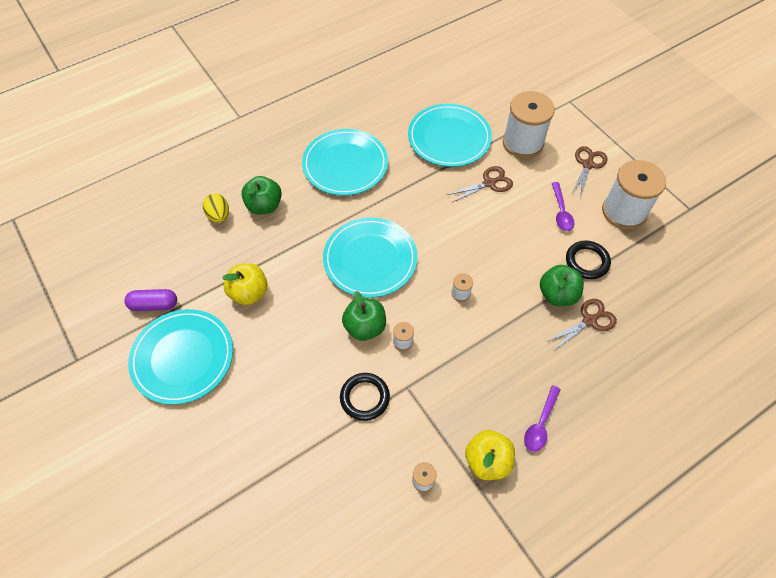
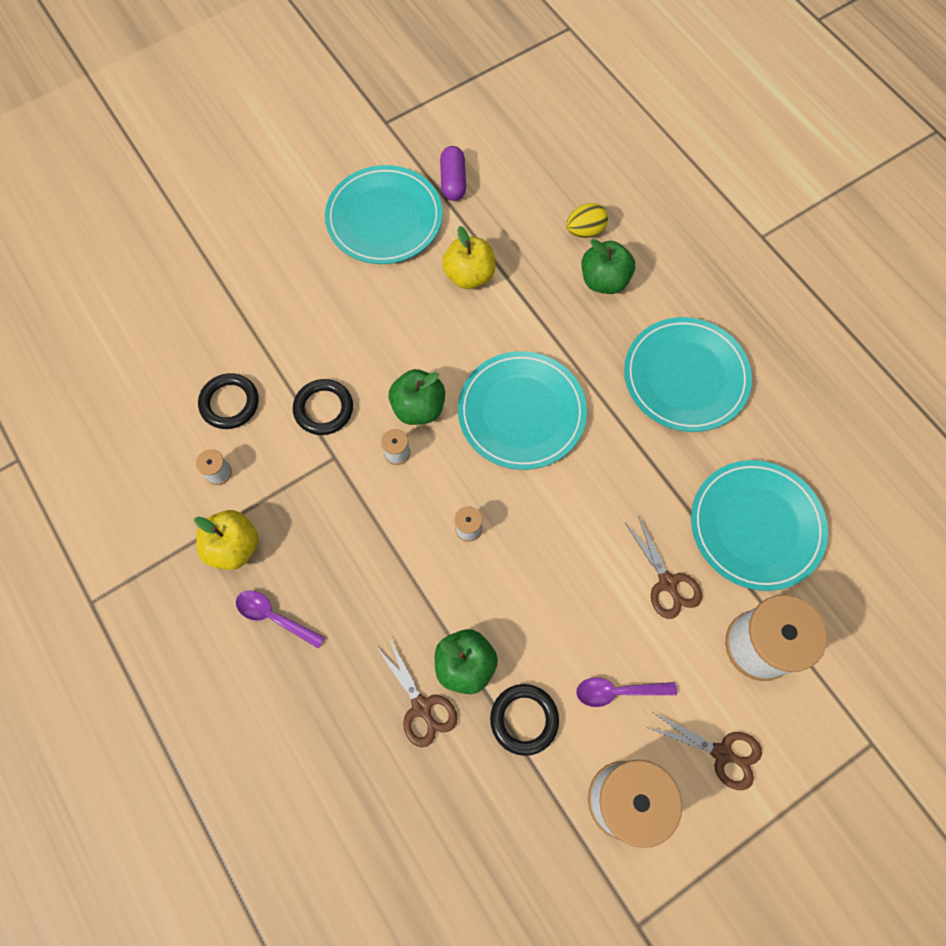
camera: 90 degrees right, 10 degrees up
none -> black ring [198,373,259,429]

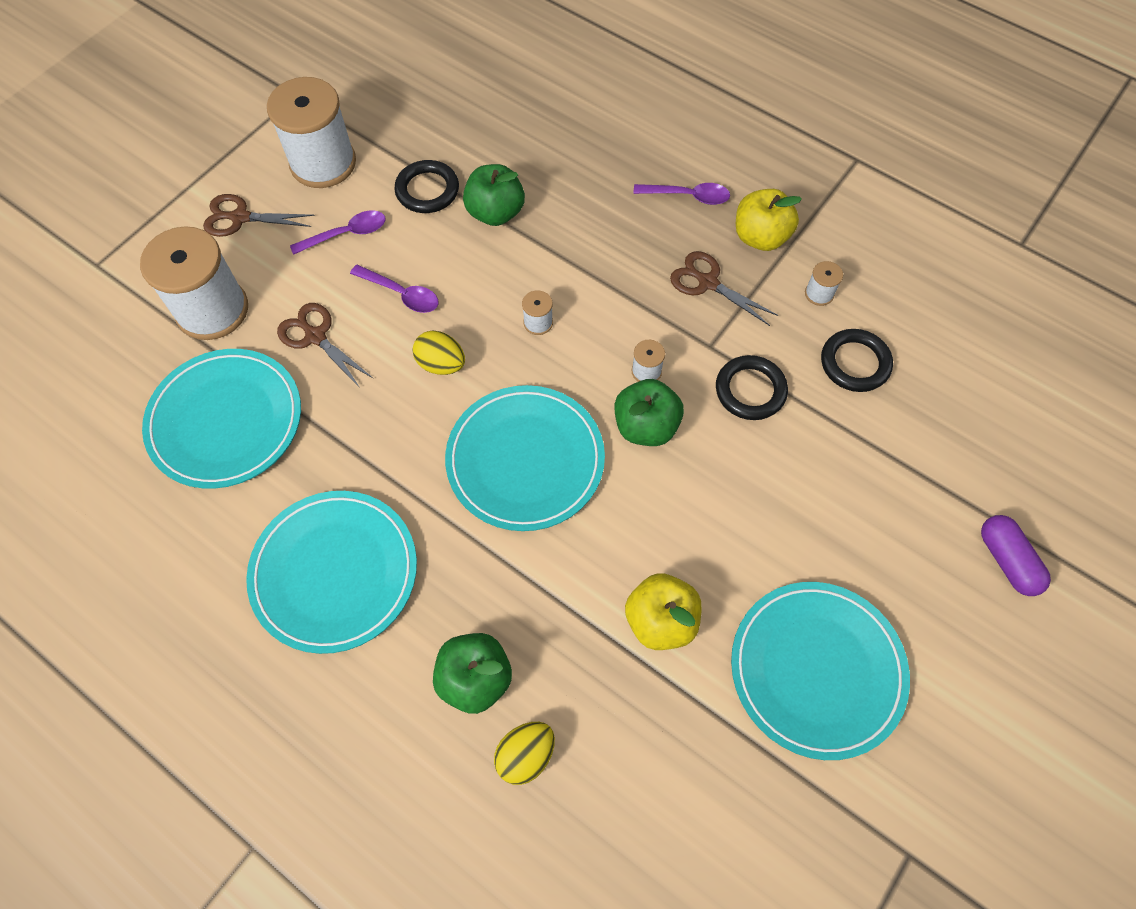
camera: 160 degrees right, 5 degrees down
brown scissors [377,640,458,747] -> brown scissors moved to [670,251,778,326]
purple capsule [440,146,466,201] -> purple capsule moved to [981,515,1051,596]
none -> purple spoon [350,265,438,313]
none -> yellow egg [413,331,465,375]

